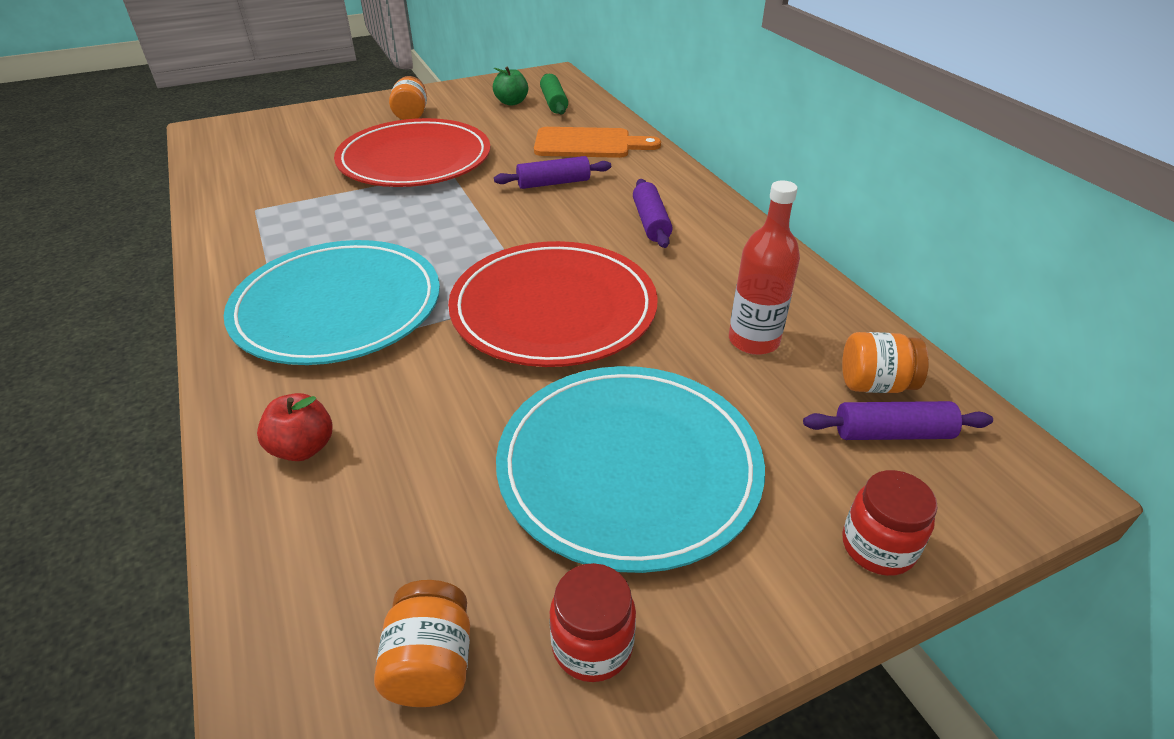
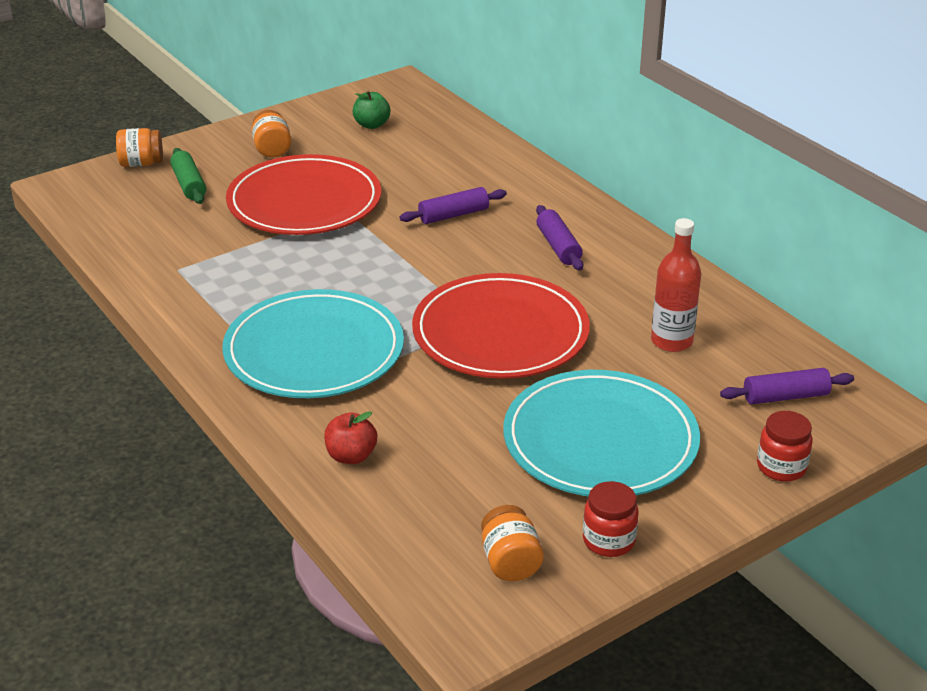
camera: 10 degrees left, 5 degrees down
orange cutting board [534,127,661,158] -> none
green rolling pin [540,74,568,114] -> green rolling pin moved to [170,148,206,204]
orange jar [842,332,929,393] -> orange jar moved to [116,128,163,167]

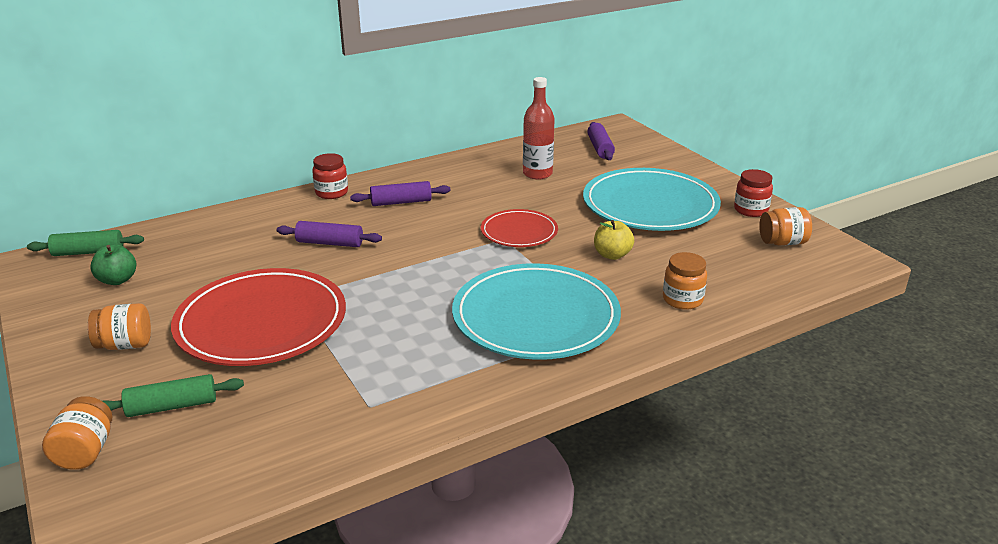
camera: 85 degrees left, 5 degrees down
red apple [324,411,377,464] -> orange jar [663,252,707,310]
purple rolling pin [400,187,507,224] -> purple rolling pin turned 60 degrees counterclockwise [277,221,382,247]
red plate [412,273,590,379] -> red plate [481,209,558,247], size x0.54
red jar [757,411,813,482] -> red jar moved to [312,153,348,199]
none -> green rolling pin [27,230,144,256]
none -> yellow apple [594,220,634,260]

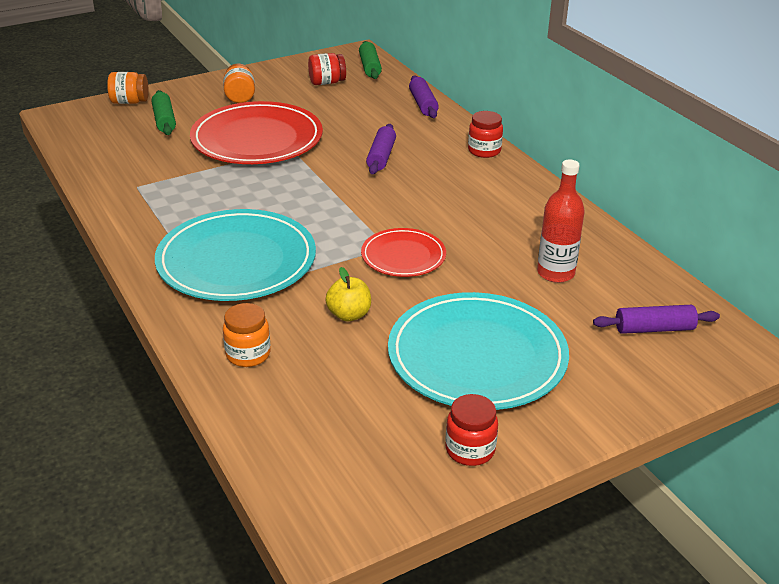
camera: 90 degrees right, 5 degrees up
green apple [90,244,136,285] -> red jar [308,53,346,85]
purple rolling pin [350,181,450,206] -> purple rolling pin moved to [409,75,439,118]
orange jar [759,207,812,245] -> none

